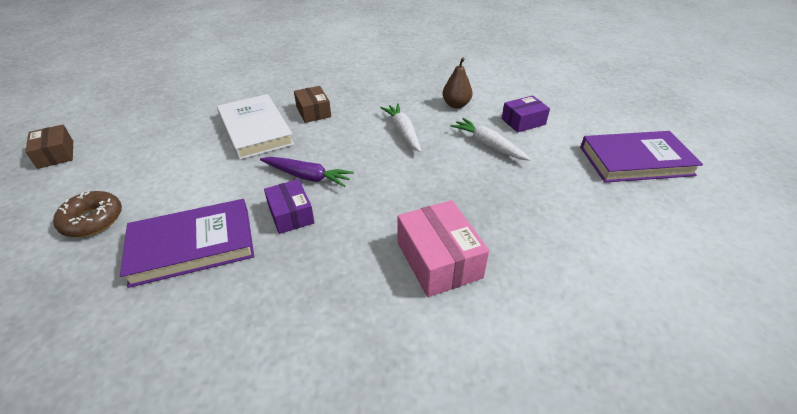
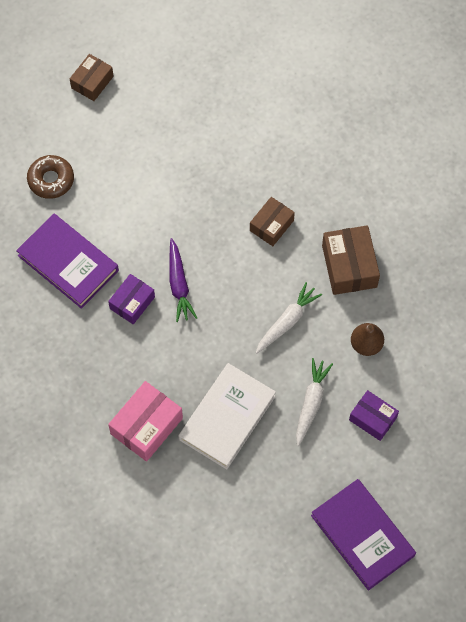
camera: 60 degrees right, 25 degrees up
white book [217,94,294,160] -> white book moved to [178,363,276,469]
none -> brown box [322,225,380,295]

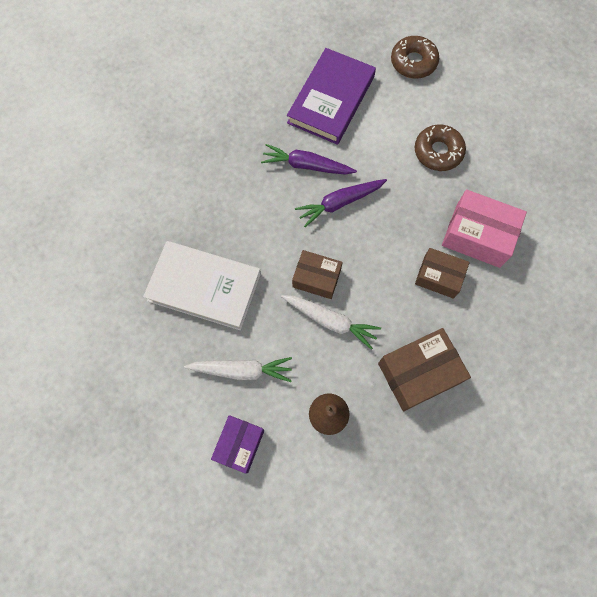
camera: 75 degrees right, 5 degrees up
brown box [70,54,114,101] -> brown box moved to [292,250,343,299]
purple box [108,274,155,324] -> purple carrot [261,144,357,175]
pink box [108,381,183,461] -> pink box moved to [442,190,527,268]
purple book [311,479,416,591] -> none
none -> brown donut [415,125,466,171]

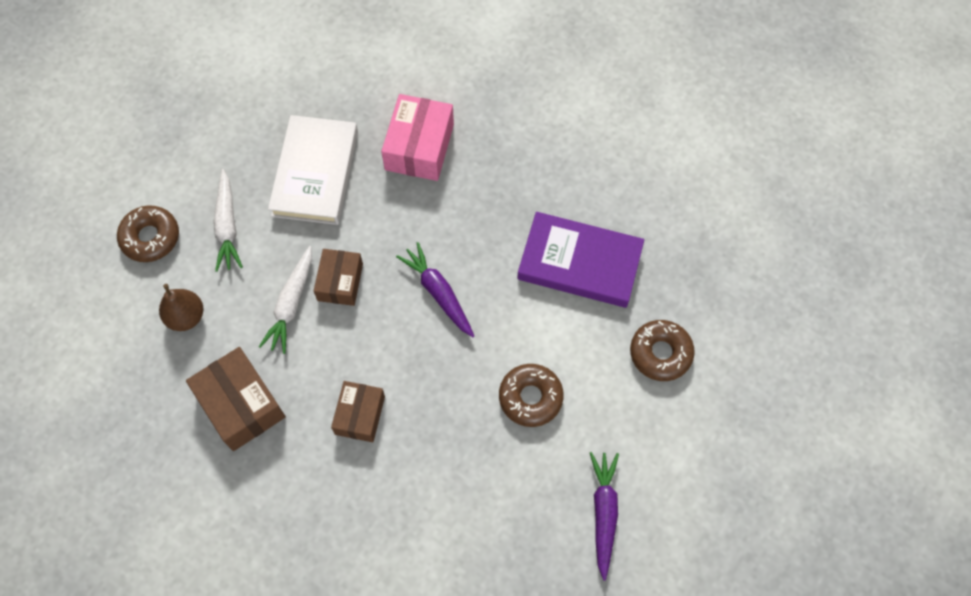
camera: 80 degrees right, 5 degrees down
purple box [211,415,264,473] -> brown donut [117,205,179,262]
purple carrot [261,144,357,175] -> purple carrot moved to [590,452,619,581]
pink box [442,190,527,268] -> pink box moved to [381,94,454,181]

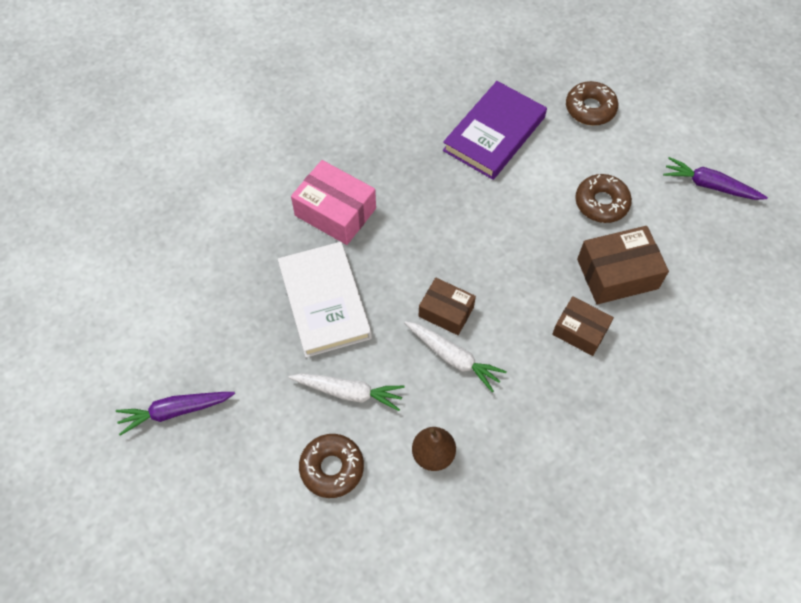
camera: 70 degrees left, 5 degrees down
brown box [186,347,286,451] -> brown box moved to [577,226,669,304]
white book [268,115,358,225] -> white book turned 45 degrees clockwise [278,242,372,358]
purple carrot [396,242,474,337] -> purple carrot moved to [116,392,235,436]

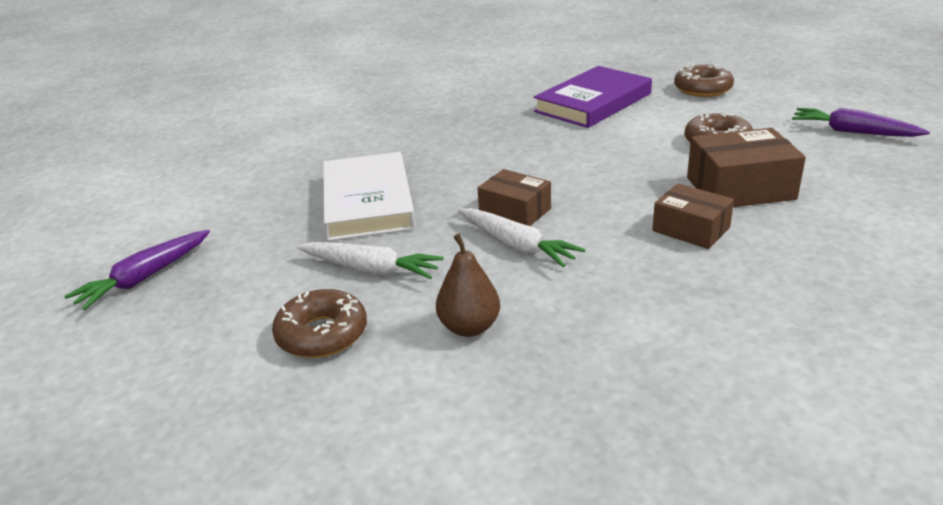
camera: 10 degrees right, 30 degrees down
purple carrot [116,392,235,436] -> purple carrot turned 45 degrees counterclockwise [64,230,210,310]
pink box [291,160,376,245] -> none

